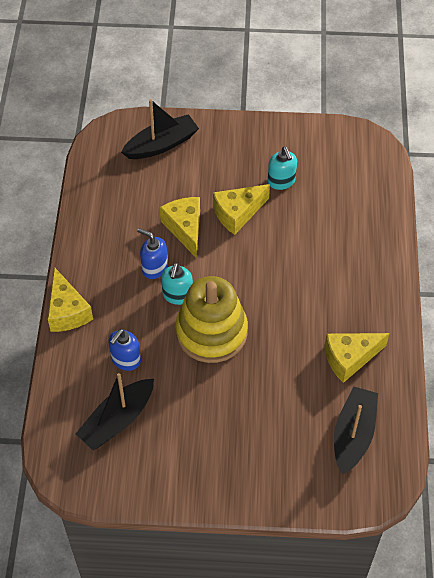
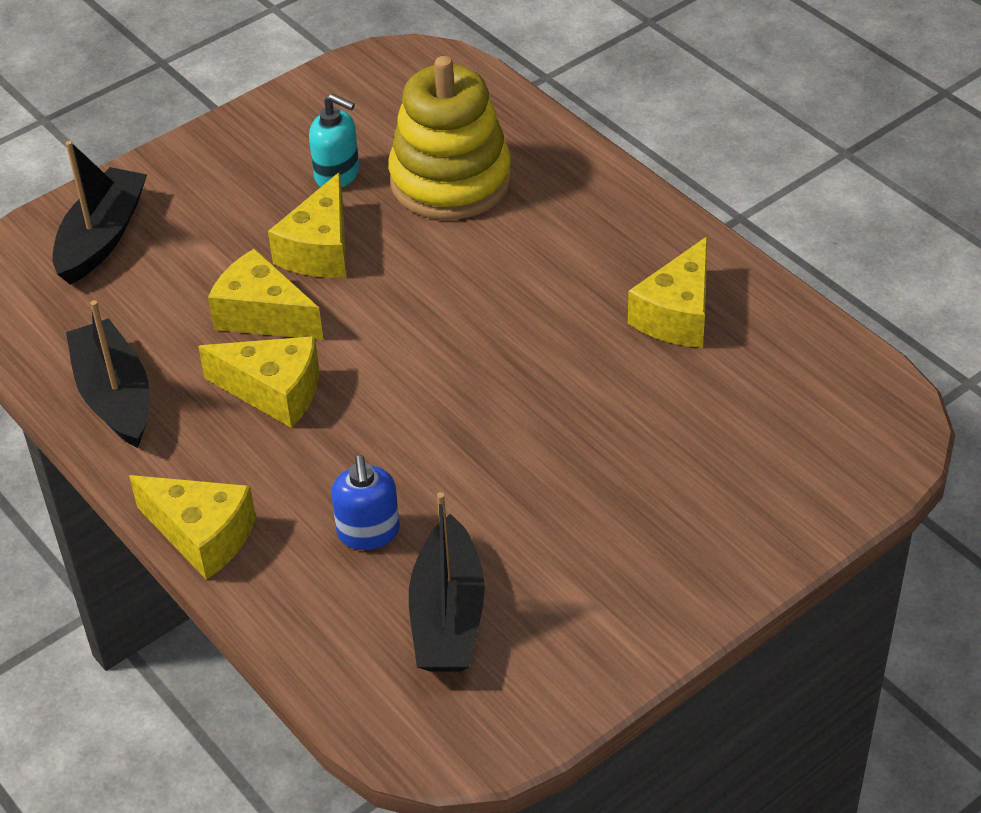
camera: 40 degrees left, 10 degrees down
blue soap dispenser [137,228,168,279] -> yellow cheese [198,336,319,428]
turquoise soap dispenser [161,263,193,305] -> none
yellow stacking toy [175,276,248,363] -> yellow stacking toy moved to [388,56,511,220]
black boat [334,386,378,475] -> black boat moved to [66,300,149,448]

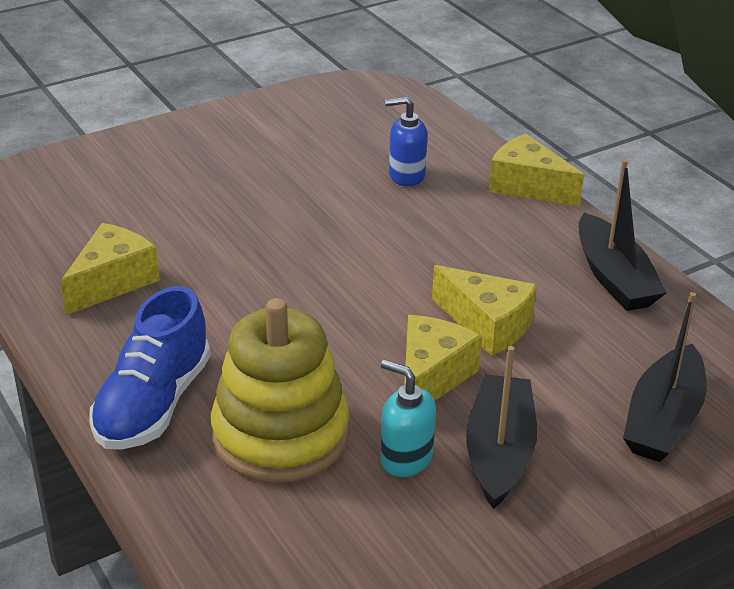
camera: 175 degrees left, 10 degrees down
yellow cheese [198,336,319,428] -> none
blue soap dispenser [331,455,400,550] -> blue soap dispenser turned 90 degrees counterclockwise [385,97,427,186]
black boat [409,492,485,672] -> black boat moved to [466,346,537,509]
none -> blue shoe [89,286,211,449]

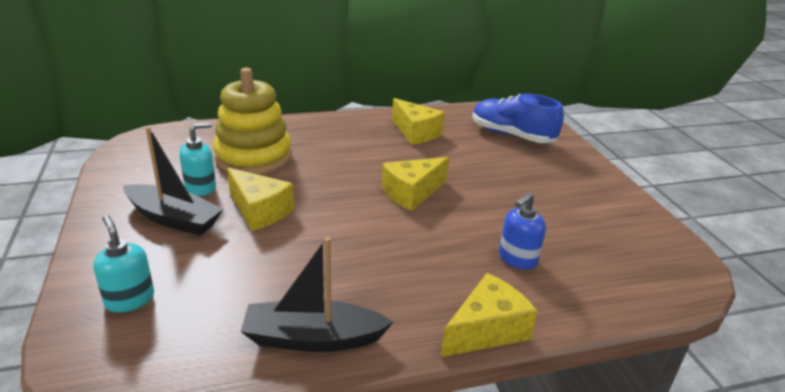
camera: 105 degrees right, 5 degrees down
blue shoe [89,286,211,449] -> blue shoe moved to [473,94,564,143]
blue soap dispenser [385,97,427,186] -> blue soap dispenser turned 150 degrees counterclockwise [499,192,546,270]
yellow cheese [432,265,537,356] -> yellow cheese moved to [382,157,449,211]
black boat [623,292,707,462] -> turquoise soap dispenser [93,215,154,313]

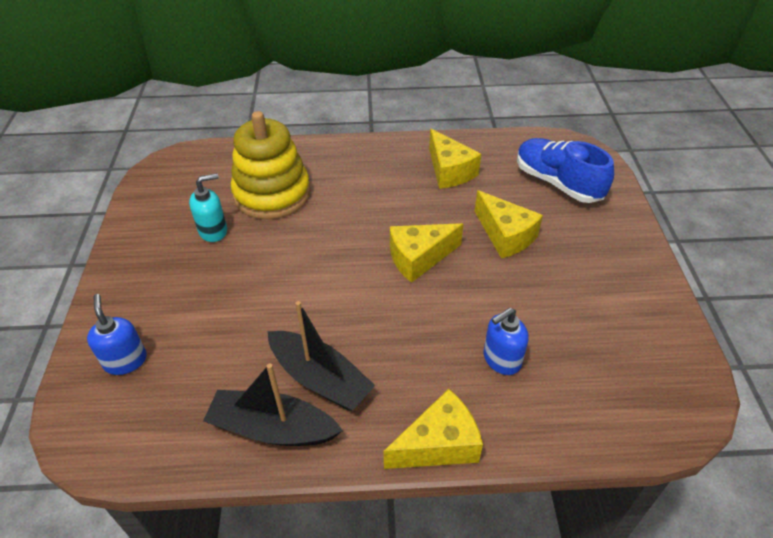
camera: 15 degrees right, 15 degrees up
turquoise soap dispenser [93,215,154,313] -> blue soap dispenser [87,294,147,375]
black boat [123,127,223,235] -> black boat moved to [268,301,376,411]
yellow cheese [227,168,294,231] -> yellow cheese moved to [475,190,543,259]

